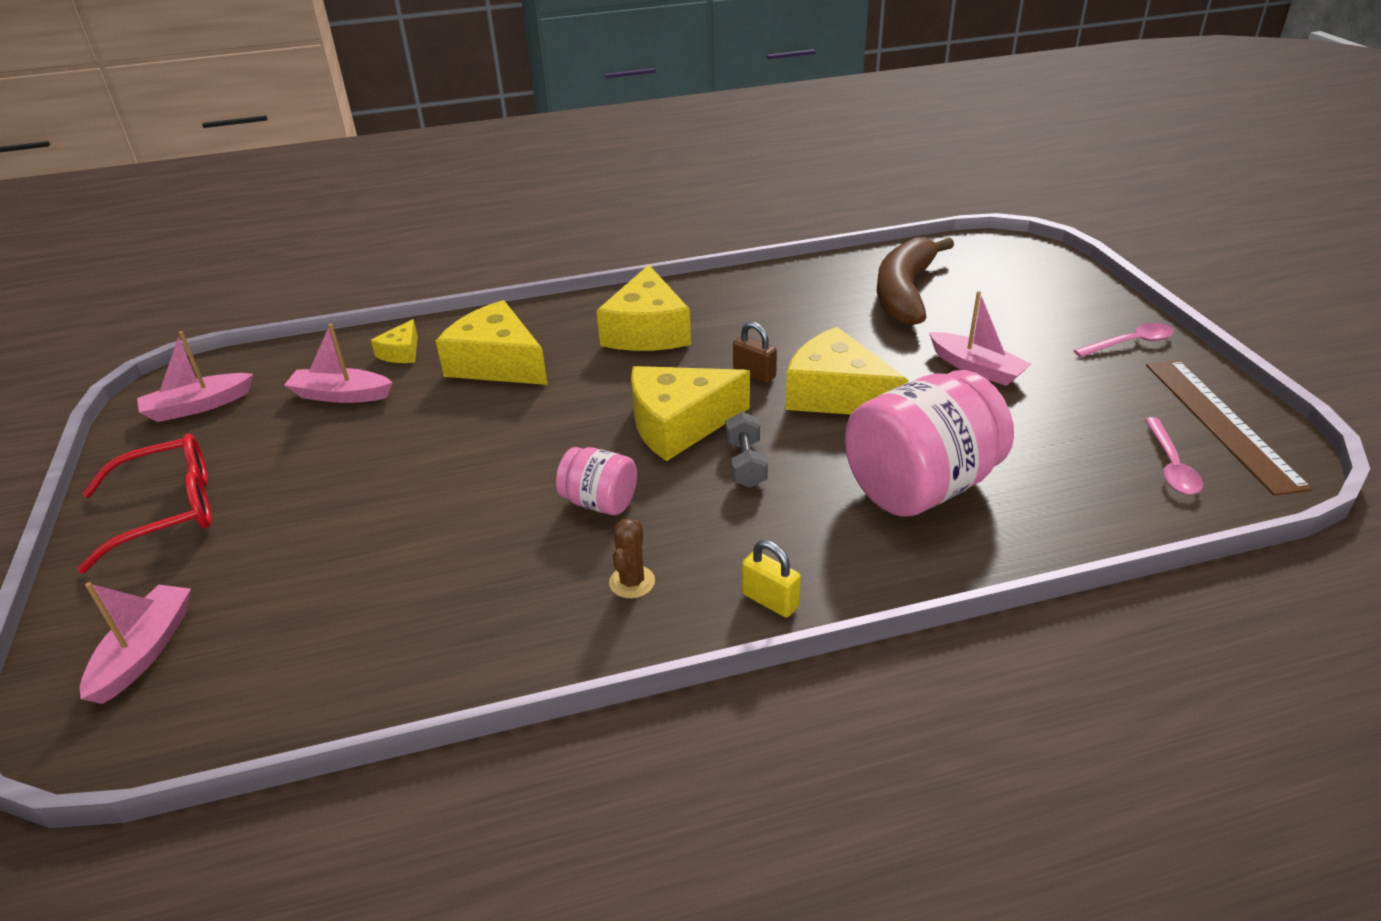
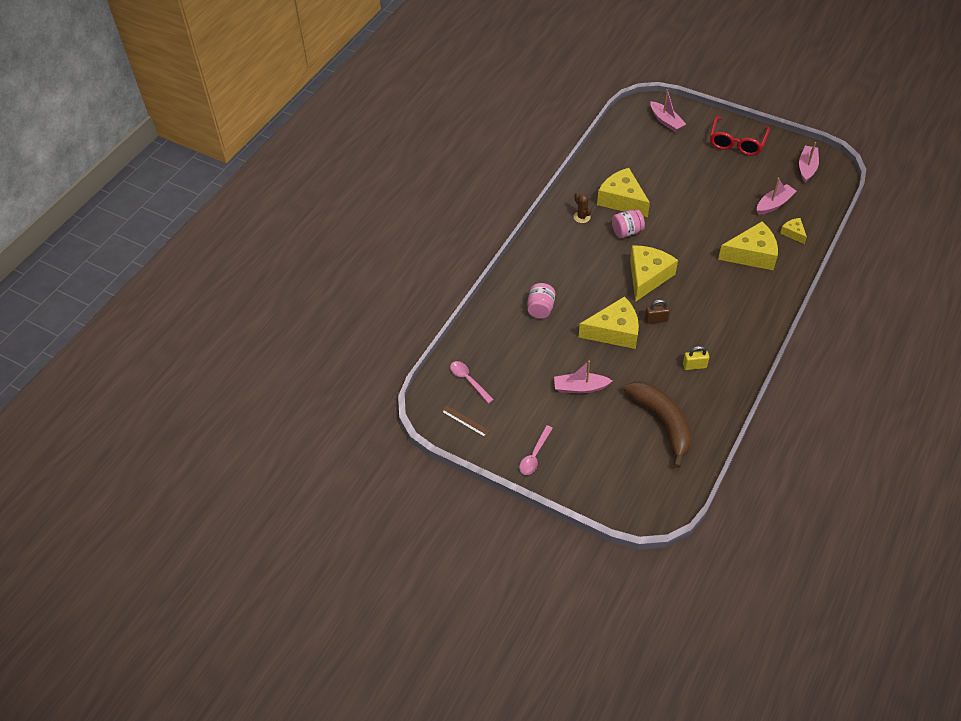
camera: 135 degrees right, 15 degrees up
yellow cheese [596,265,691,351] -> yellow cheese moved to [597,168,650,217]
grey dumbbell [726,412,768,488] -> none
yellow padlock [742,540,801,617] -> yellow padlock moved to [683,346,709,370]
pink jar [845,370,1014,517] -> pink jar [527,283,556,318], size x0.51
brown ruler [1146,360,1312,496] -> brown ruler [442,406,490,437], size x0.48

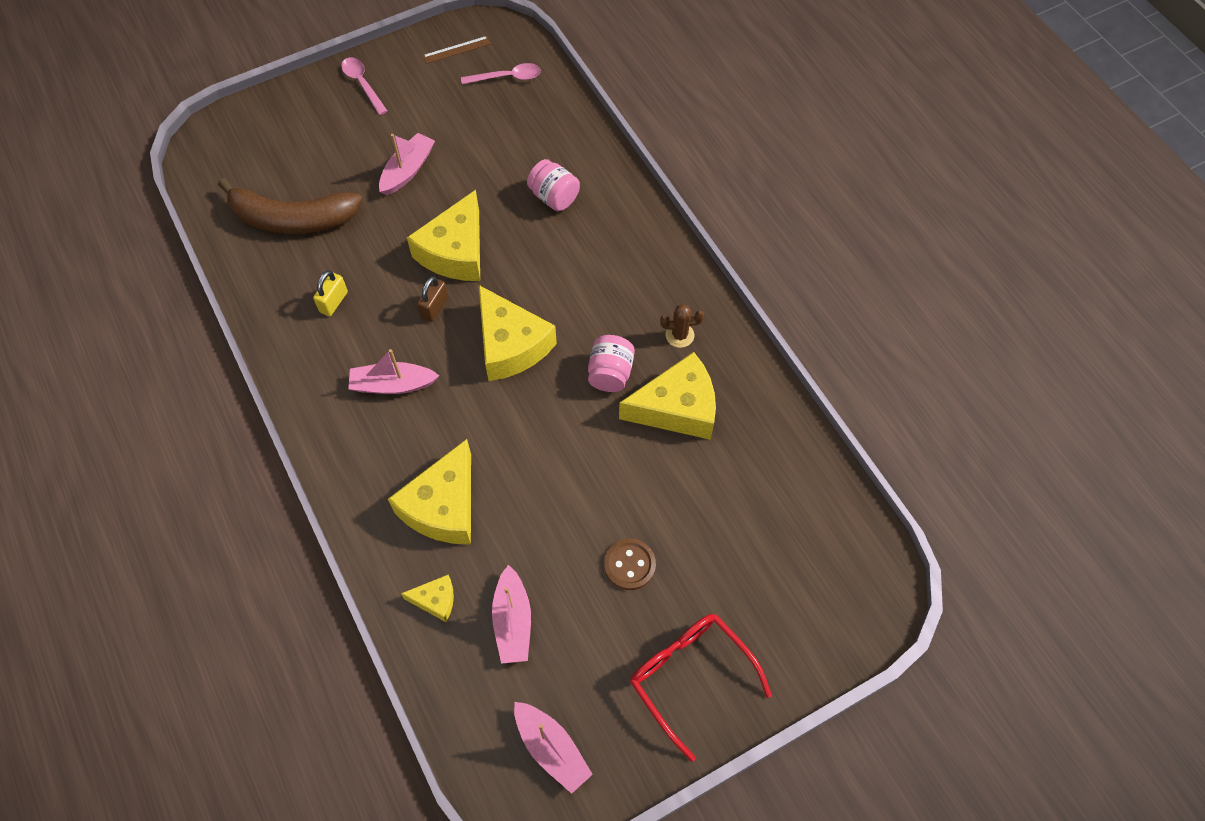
camera: 120 degrees right, 10 degrees up
pink boat [650,89,686,132] -> pink boat moved to [348,349,439,394]
none -> brown button [604,539,656,590]

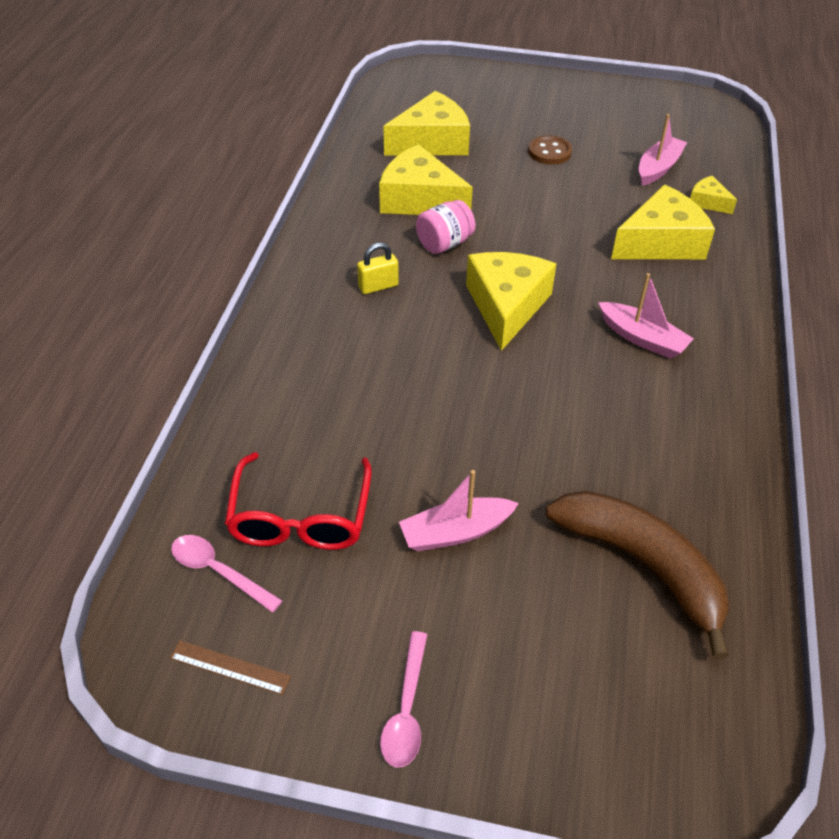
camera: 140 degrees left, 15 degrees down
yellow padlock [313,271,348,316] -> yellow padlock moved to [357,243,398,294]
yellow cheese [407,190,480,281] -> yellow cheese moved to [384,91,470,155]
brown padlock [417,276,448,322] -> none
pink boat [514,702,593,794] -> none
pink jar [527,159,580,211] -> none
red glasses [630,614,772,762] -> red glasses moved to [225,452,372,550]
brown cactus [660,304,704,348] -> none

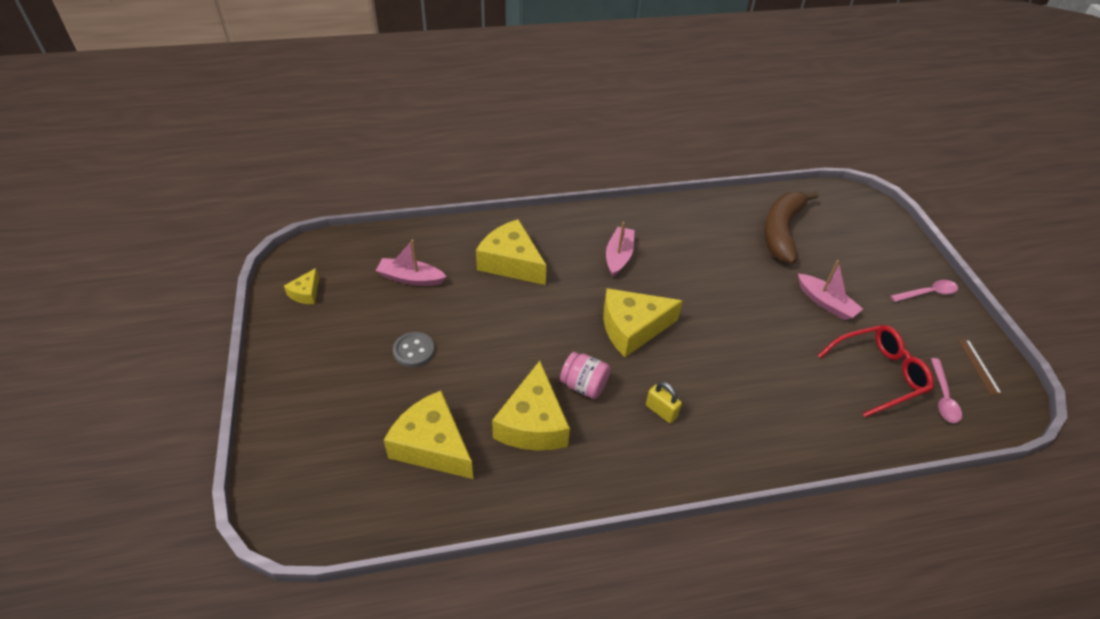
camera: 115 degrees left, 0 degrees up
brown button [528,135,572,165] -> grey button [393,332,435,367]
yellow cheese [690,176,737,214] -> yellow cheese moved to [284,268,319,304]

